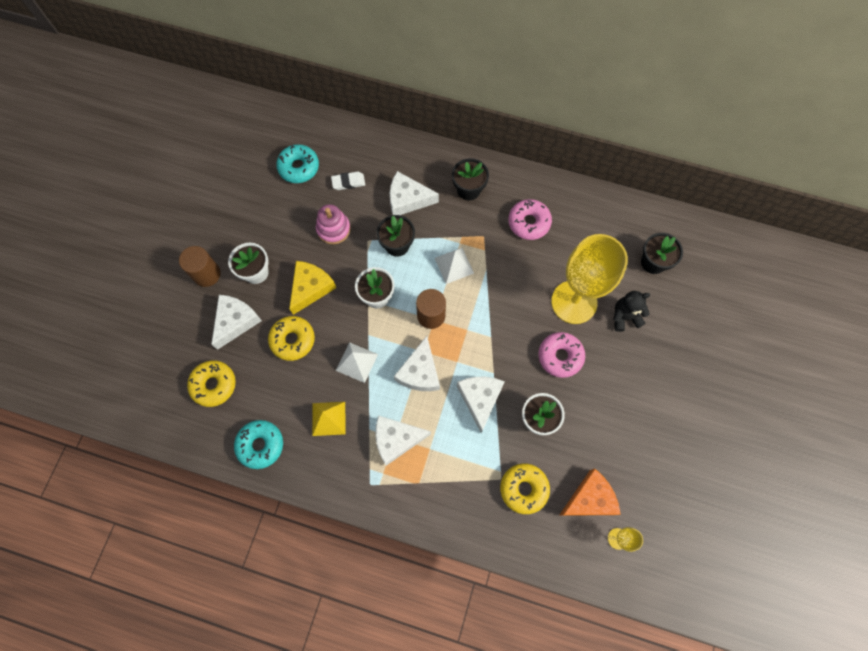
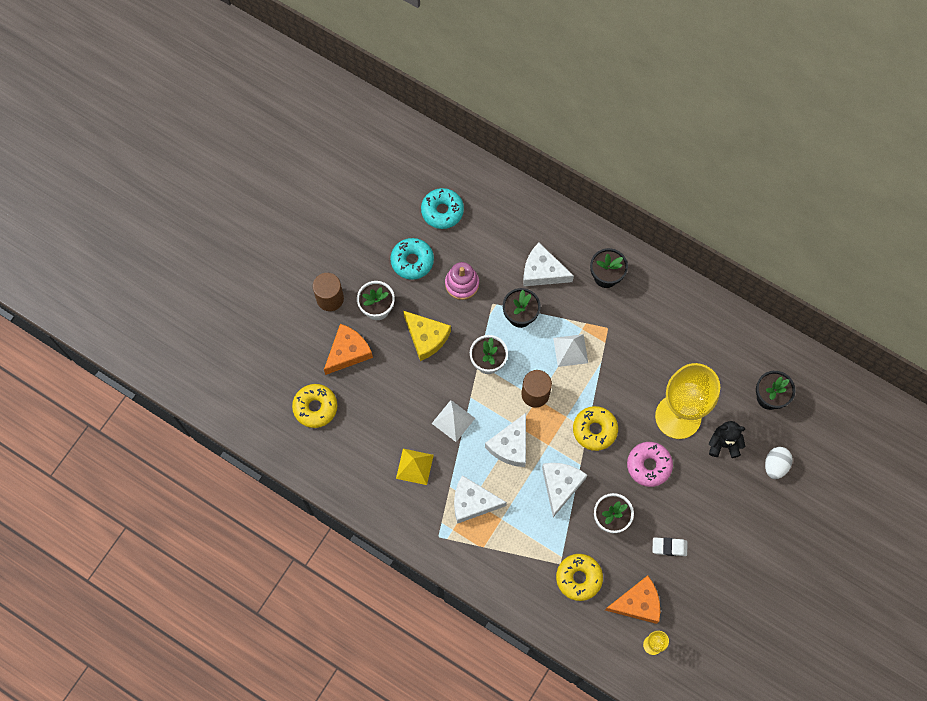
camera: 15 degrees right, 0 degrees up
white cheese [211,295,262,350] -> orange cheese [324,324,373,375]
turquoise donut [234,420,283,469] -> turquoise donut moved to [390,238,434,280]
yellow donut [268,316,315,361] -> yellow donut moved to [573,406,618,451]
yellow cheese [289,261,336,315] -> yellow cheese turned 90 degrees clockwise [403,311,451,361]
white eraser [331,172,365,190] -> white eraser moved to [653,537,687,556]
pink donut [508,199,552,240] -> none
none -> white egg [765,447,793,479]

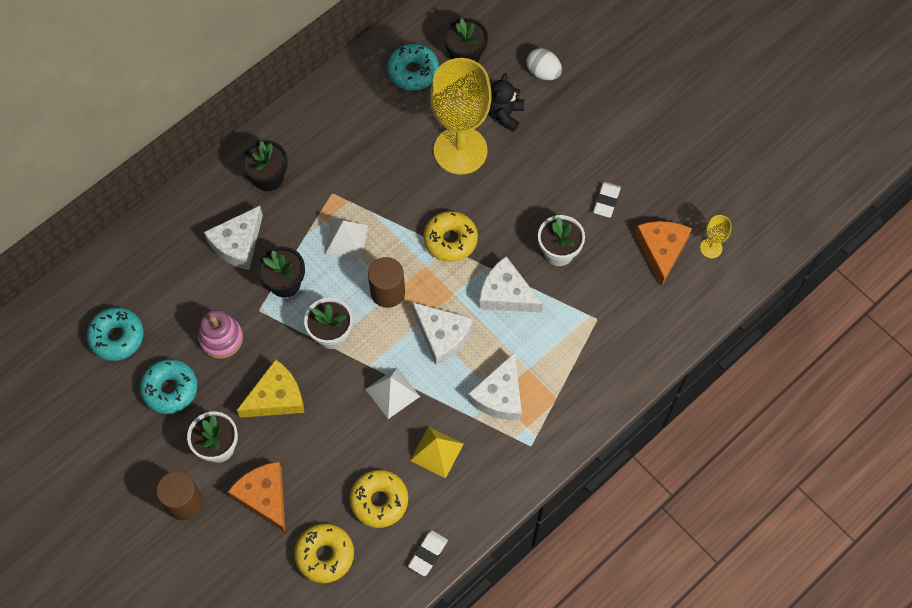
camera: 75 degrees left, 5 degrees down
yellow donut [556,554,603,601] -> yellow donut moved to [350,470,408,528]
pink donut [627,442,673,487] -> none
none -> turquoise donut [388,44,439,90]
none -> white eraser [408,530,448,576]

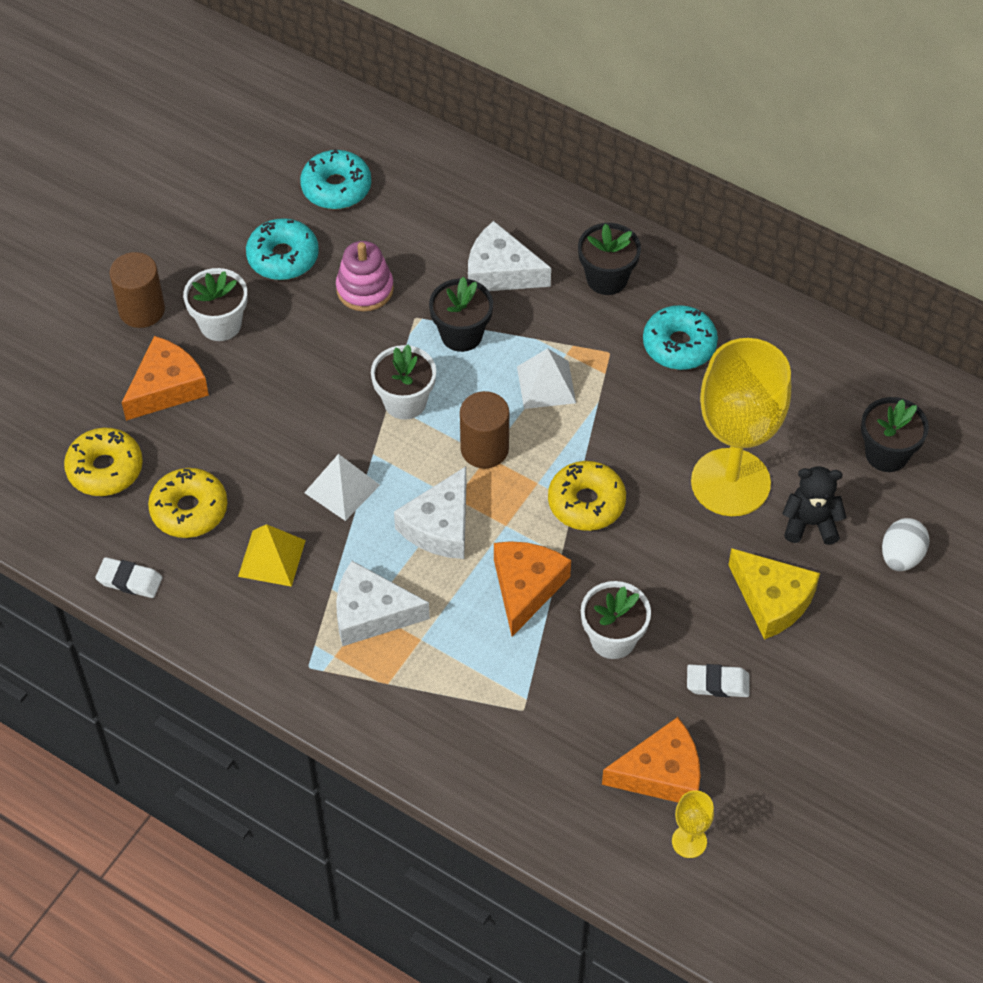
camera: 75 degrees right, 10 degrees down
yellow cheese [237,359,305,418] -> yellow cheese moved to [729,548,820,640]
turquoise donut [388,44,439,90] -> turquoise donut moved to [643,305,718,370]
white cheese [479,256,543,313] -> orange cheese [494,541,571,637]

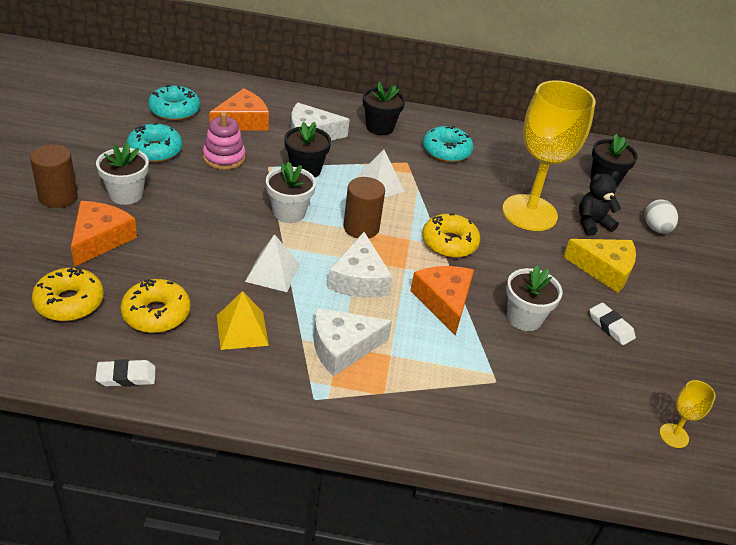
camera: 30 degrees left, 15 degrees down
orange cheese [602,717,700,802] -> orange cheese moved to [209,88,269,131]
white eraser [687,664,749,697] -> white eraser turned 75 degrees clockwise [589,303,636,346]

